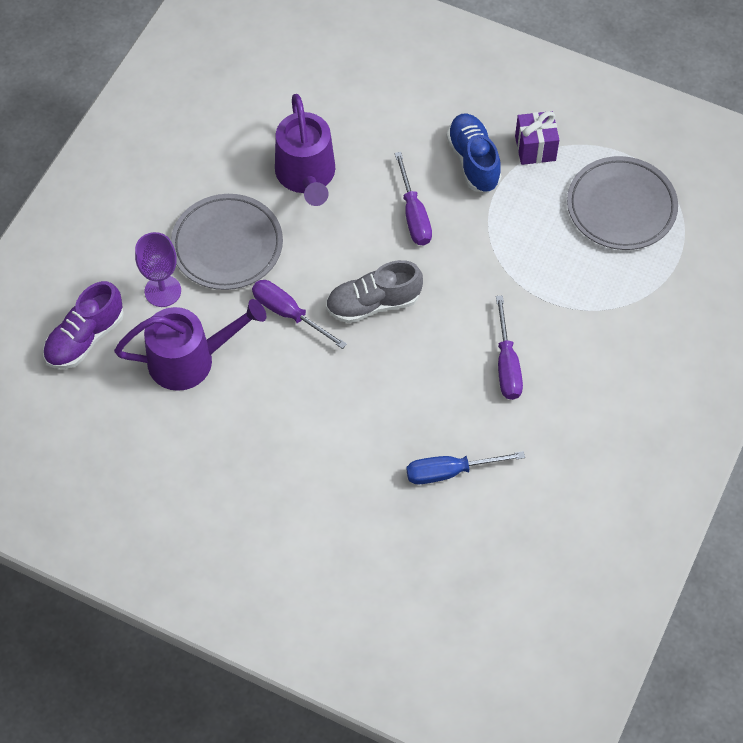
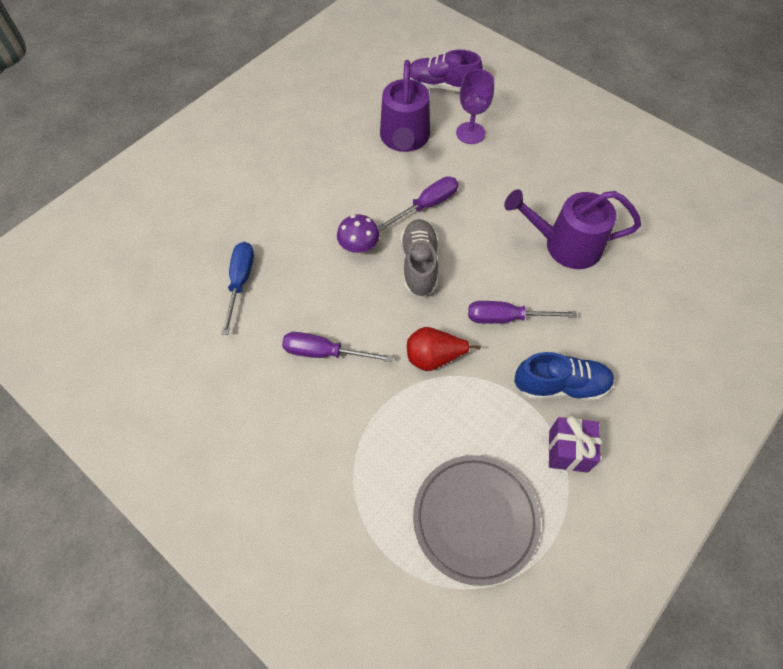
camera: 105 degrees right, 0 degrees up
purple shoe [43,281,124,369] -> purple shoe turned 45 degrees counterclockwise [410,50,483,92]
grey plate [171,194,283,290] -> none
none -> purple mushroom [337,214,379,254]
none -> red pear [407,327,481,371]

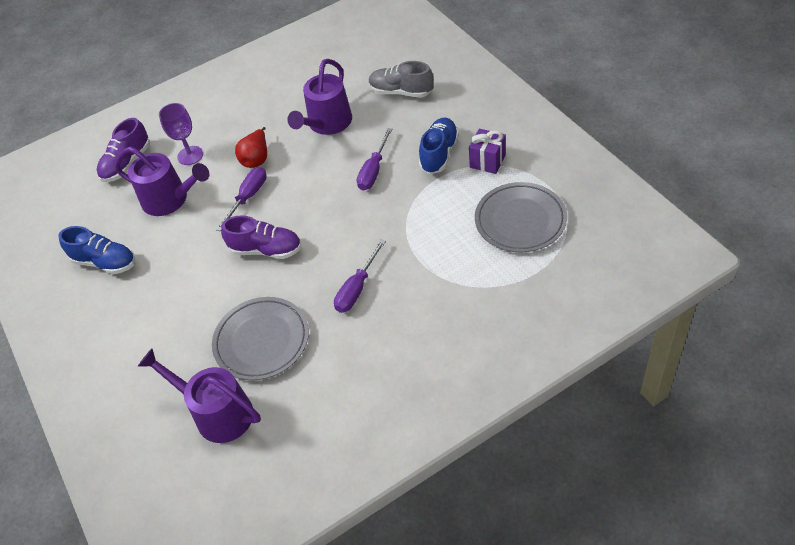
camera: 65 degrees left, 10 degrees down
blue screwdriver [221,242,254,335] -> grey plate [212,297,309,380]
purple mushroom [337,214,379,254] -> purple shoe [221,215,301,259]
purple screwdriver [377,177,458,231] -> purple screwdriver turned 45 degrees clockwise [216,167,267,231]
grey shoe [400,219,438,297] -> grey shoe moved to [369,61,434,98]
red pear [407,327,481,371] -> red pear moved to [235,127,267,168]
none -> blue shoe [58,226,135,274]
none -> purple watering can [138,349,261,443]

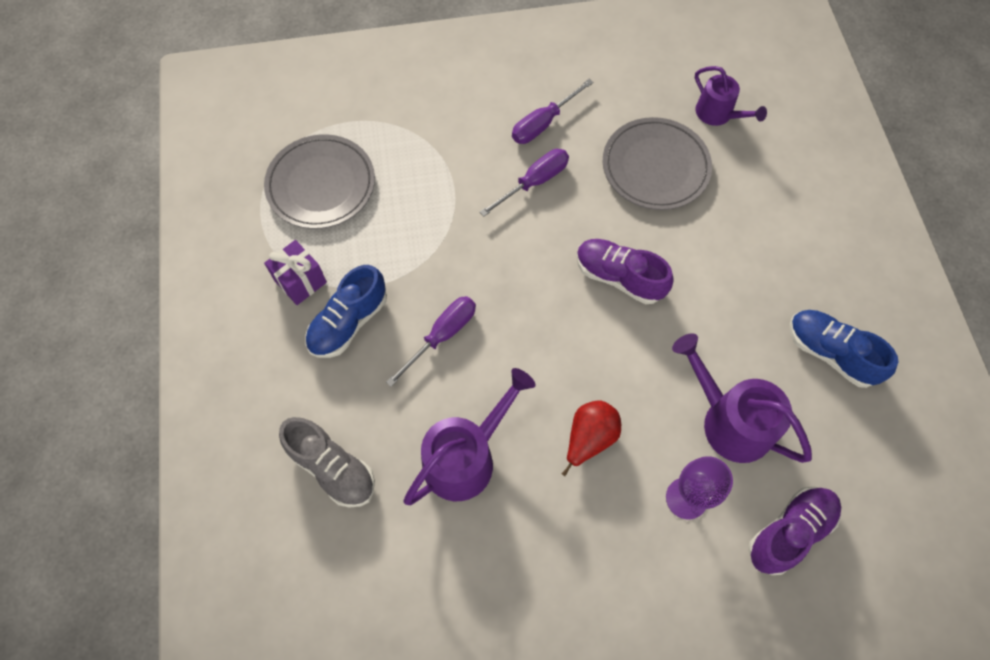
camera: 165 degrees left, 15 degrees up
purple watering can [138,349,261,443] -> purple watering can [695,66,767,126], size x0.63
purple screwdriver [216,167,267,231] -> purple screwdriver moved to [512,79,593,144]

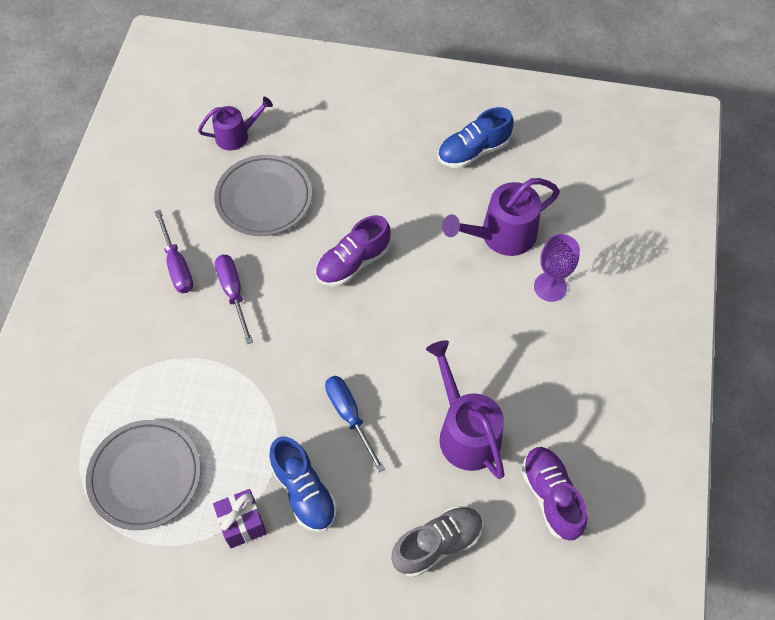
camera: 70 degrees left, 5 degrees down
purple screwdriver [386,296,476,387] -> blue screwdriver [325,376,385,472]
red pear [562,400,621,476] -> none
purple shoe [748,487,841,575] -> purple shoe moved to [521,447,588,541]

